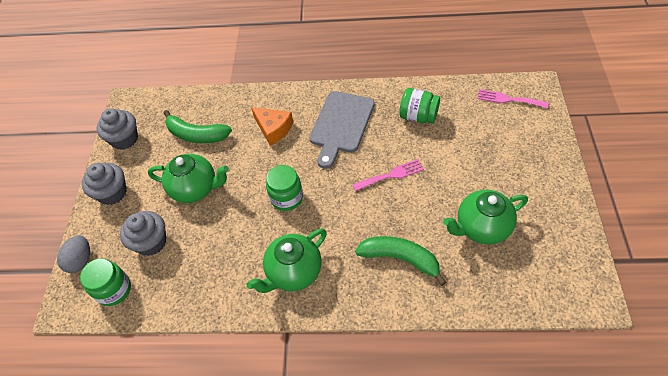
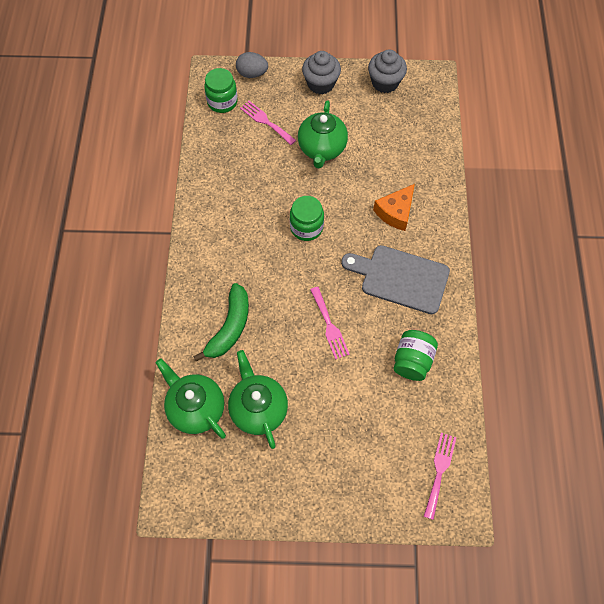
camera: 85 degrees right, 10 degrees up
grey cupcake [120,211,166,256] -> pink fork [240,101,296,145]
green banana [164,110,232,143] -> none
green teapot [247,229,327,293] -> green teapot moved to [156,358,226,439]

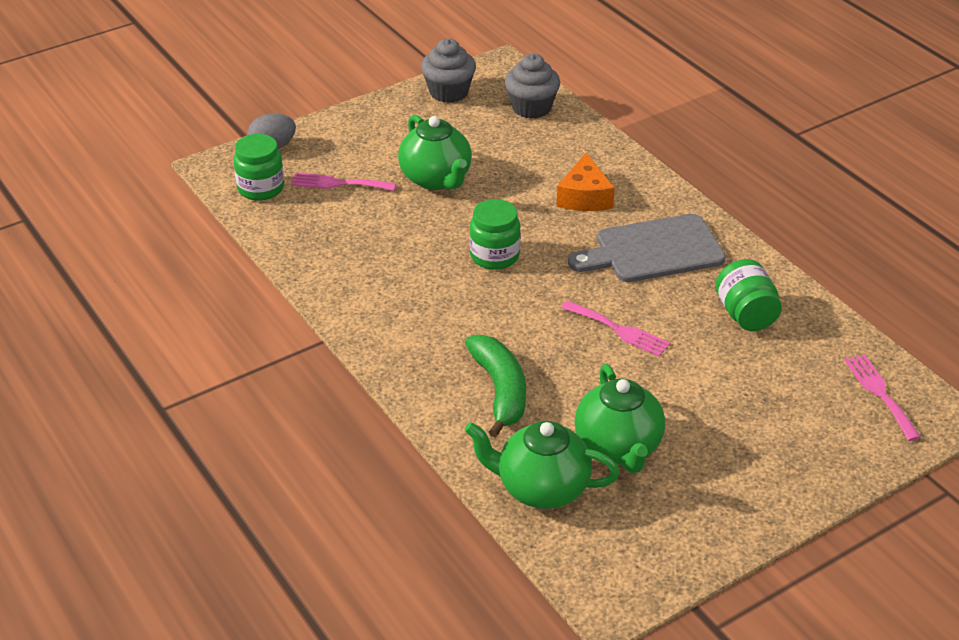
camera: 35 degrees left, 25 degrees down
green teapot [228,350,288,449] -> green teapot turned 135 degrees counterclockwise [574,364,665,473]
grey cupcake [302,51,341,94] -> grey cupcake moved to [505,54,560,119]

